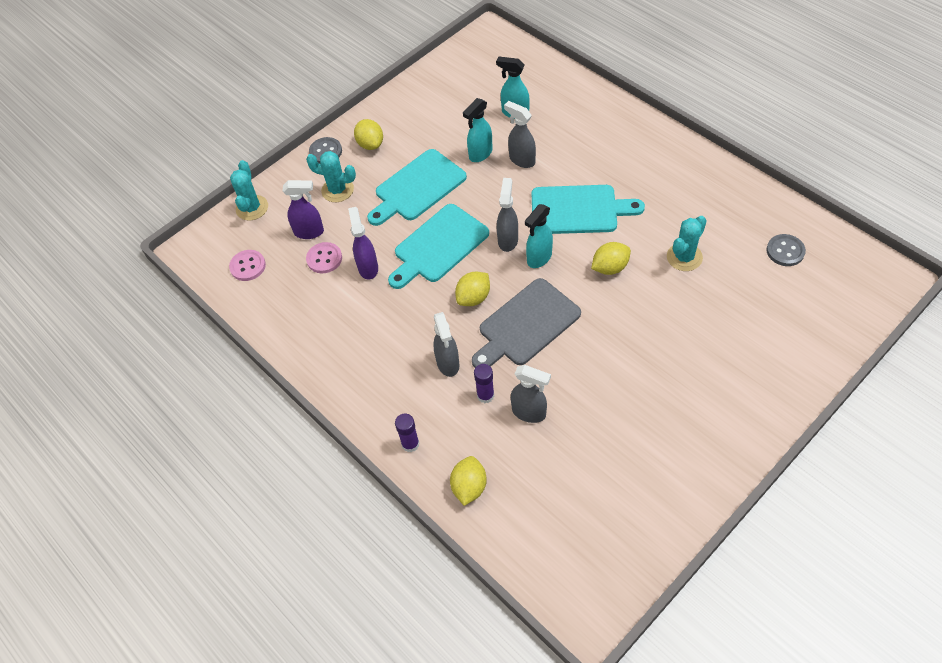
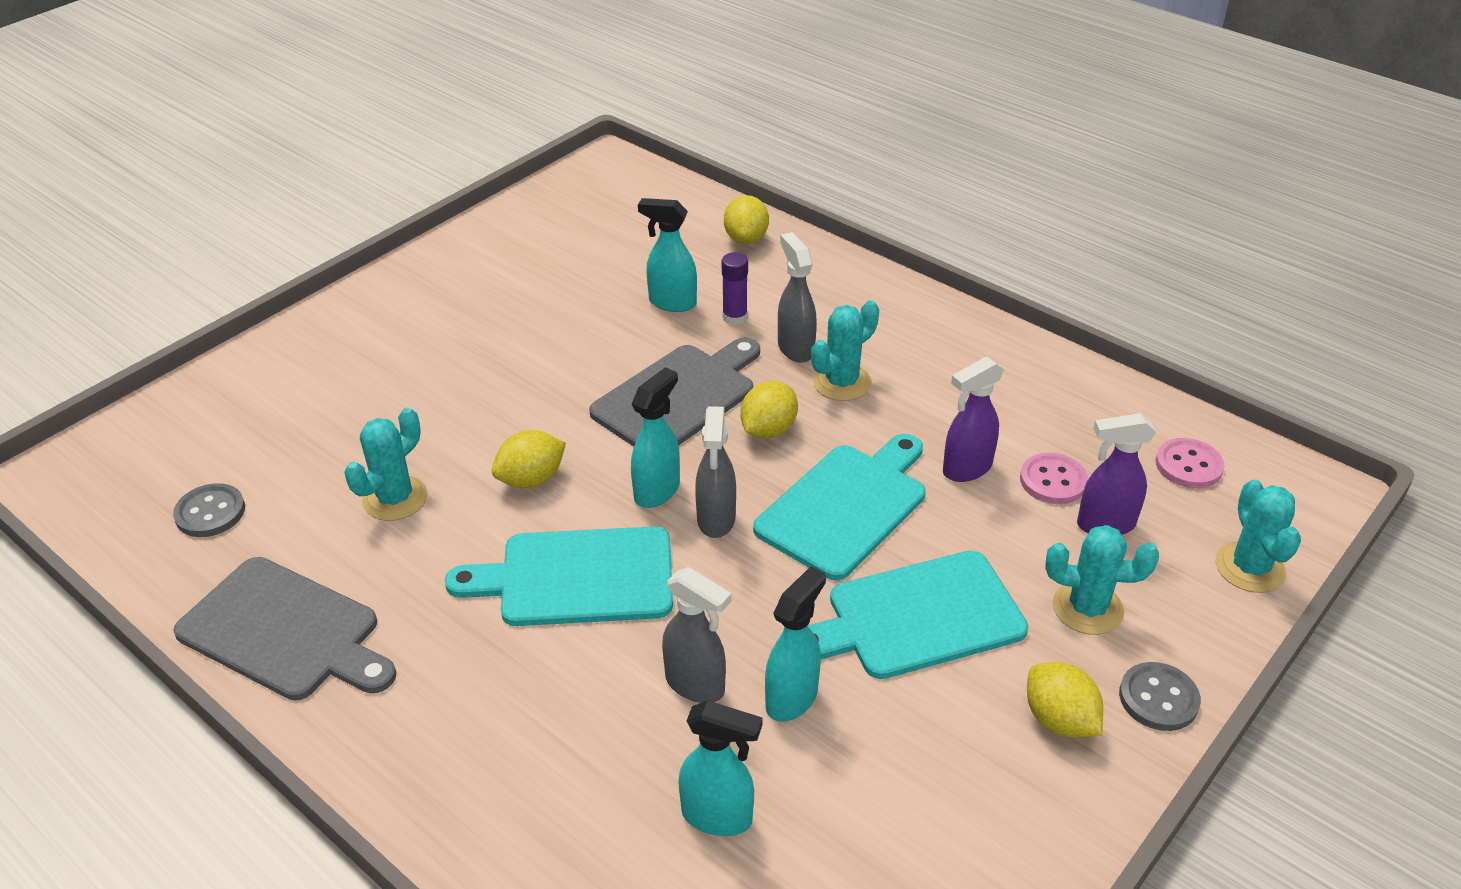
camera: 170 degrees right, 15 degrees down
purple spray bottle [348,207,378,280] -> purple spray bottle turned 75 degrees clockwise [943,357,1004,482]
turquoise cutting board [367,149,467,226] -> turquoise cutting board turned 150 degrees counterclockwise [808,551,1028,679]
purple glue stick [395,414,419,452] -> none
grey spray bottle [511,365,551,423] -> turquoise spray bottle [638,198,697,312]
none -> grey cutting board [173,557,396,700]
none -> turquoise cactus [811,300,879,401]

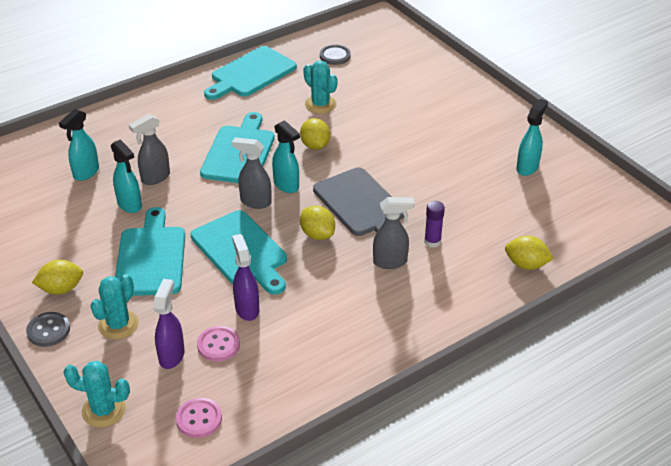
camera: 105 degrees right, 0 degrees up
grey cutting board [173,557,396,700] -> turquoise cutting board [204,46,297,100]
turquoise spray bottle [638,198,697,312] -> turquoise spray bottle moved to [516,99,548,176]
turquoise cactus [811,300,879,401] -> none

